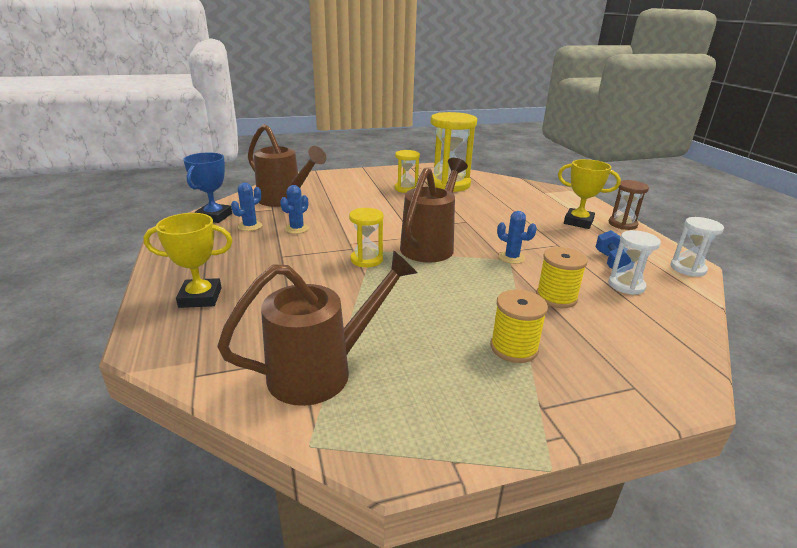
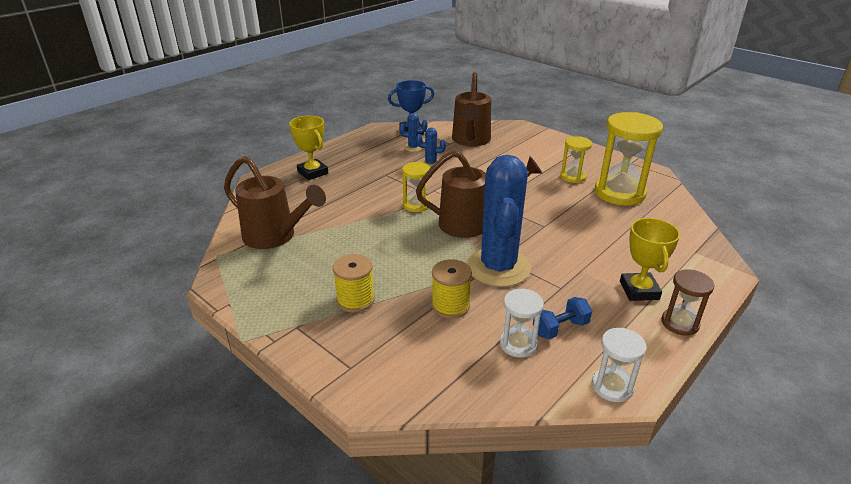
camera: 60 degrees right, 5 degrees up
blue cactus [497,211,537,264] -> blue cactus [467,155,531,287], size x2.44

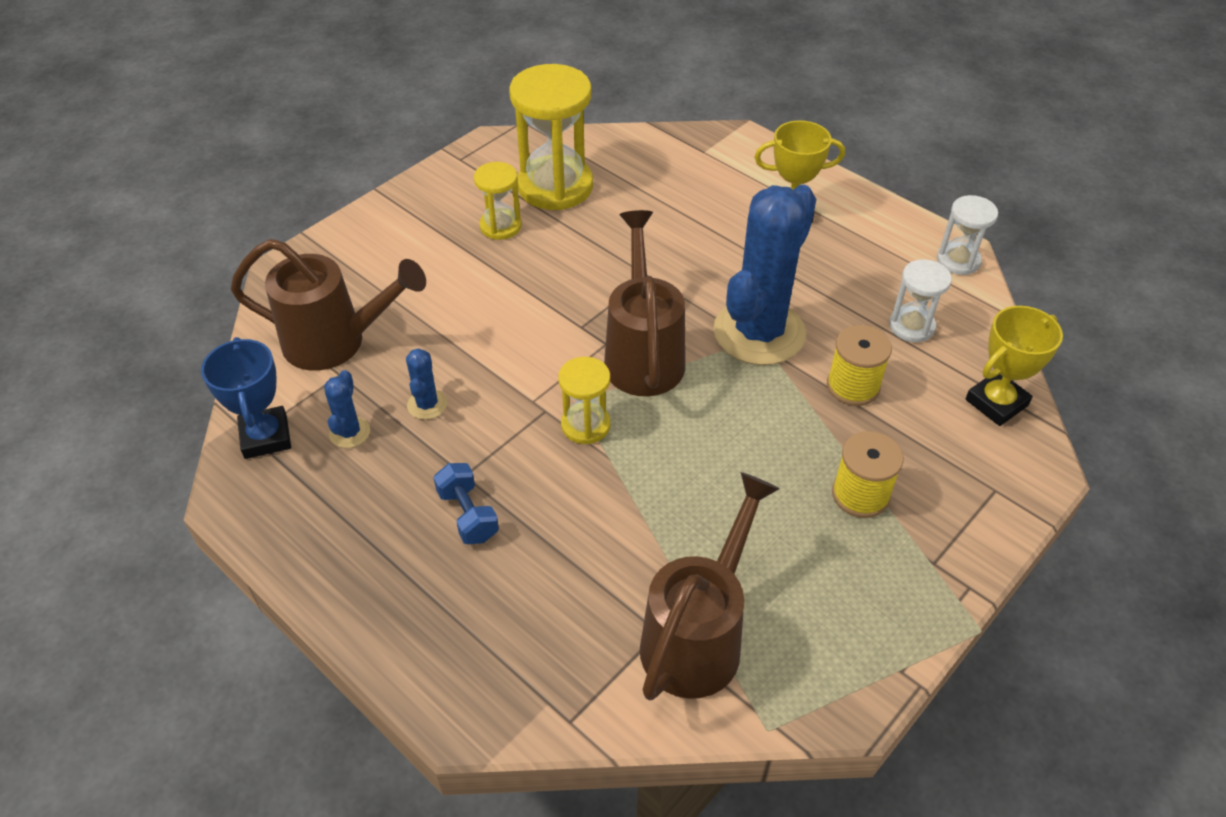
camera: 90 degrees left, 15 degrees up
yellow trophy [289,116,328,180] -> yellow trophy moved to [965,306,1063,426]
blue cactus [467,155,531,287] -> blue cactus turned 60 degrees counterclockwise [713,185,817,365]
blue dumbbell [533,297,592,339] -> blue dumbbell moved to [433,463,499,544]
brown hourglass [662,269,714,336] -> none

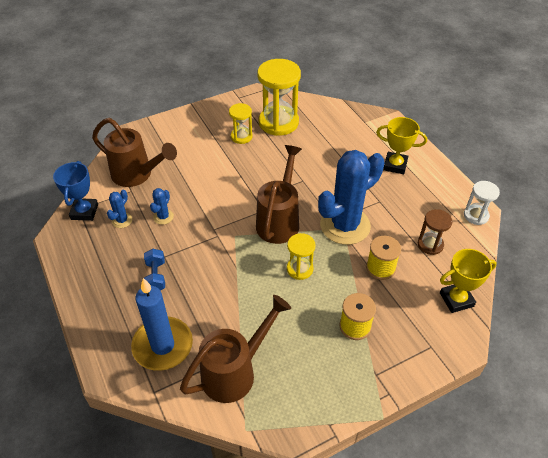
camera: 20 degrees right, 0 degrees up
yellow hourglass [558,357,610,444] -> yellow hourglass moved to [287,233,315,280]
white hourglass [889,259,952,342] -> brown hourglass [418,209,453,255]
none -> blue candle [131,278,193,371]

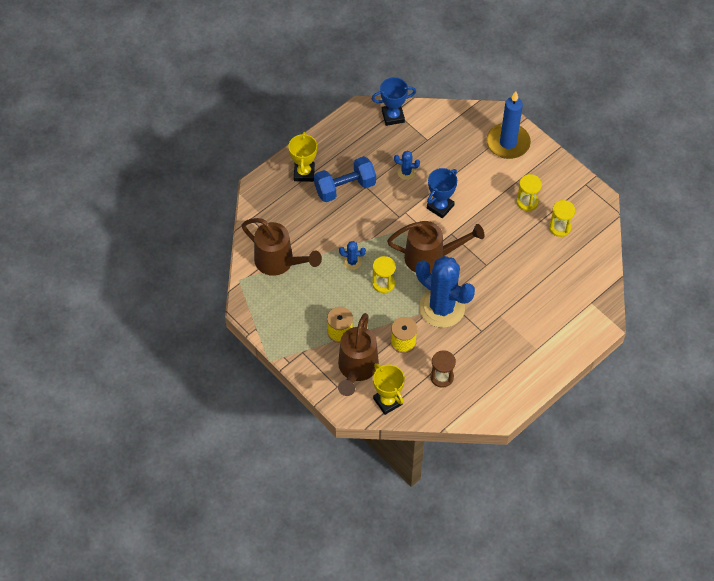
camera: 75 degrees right, 10 degrees up
brown watering can [92,118,177,187] -> brown watering can moved to [338,313,379,396]
blue cactus [107,190,132,228] -> blue cactus moved to [339,241,366,270]
blue candle [131,278,193,371] -> blue candle moved to [486,91,531,159]
blue dumbbell [144,249,165,290] -> blue dumbbell [314,156,376,202], size x1.74
yellow hourglass [257,59,301,136] -> yellow hourglass [549,200,575,237], size x0.53
yellow trophy [376,117,427,174] -> yellow trophy moved to [288,132,317,182]
white hourglass [464,181,500,225] -> none
none -> blue trophy [427,168,457,218]

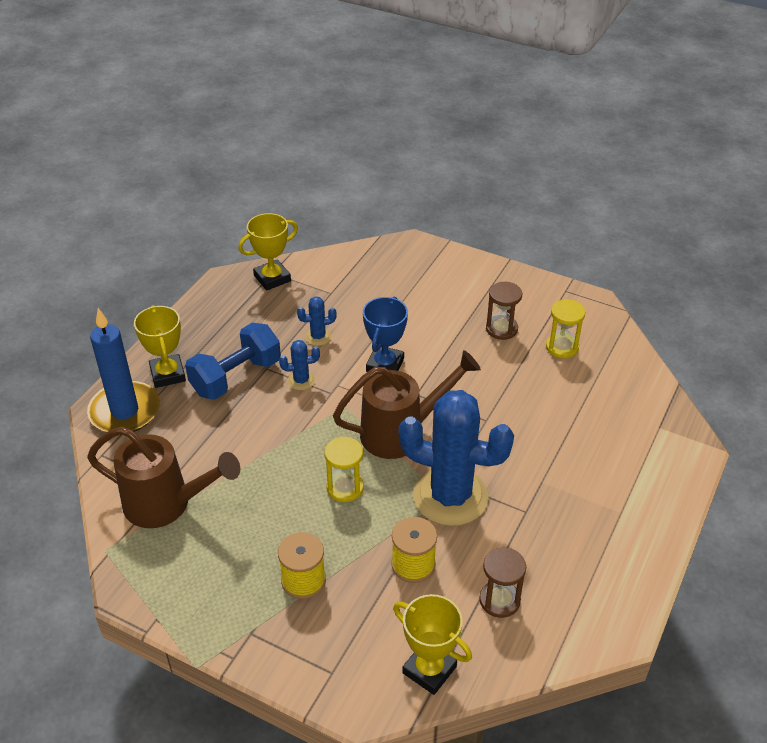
camera: 20 degrees left, 15 degrees down
brown watering can [338,313,379,396] -> none
blue cactus [339,241,366,270] -> blue cactus moved to [279,340,320,390]
blue trophy [372,77,416,126] -> yellow trophy [238,213,298,290]
blue candle [486,91,531,159] -> blue candle moved to [87,308,160,432]
yellow hourglass [516,174,542,211] -> brown hourglass [486,282,522,340]

